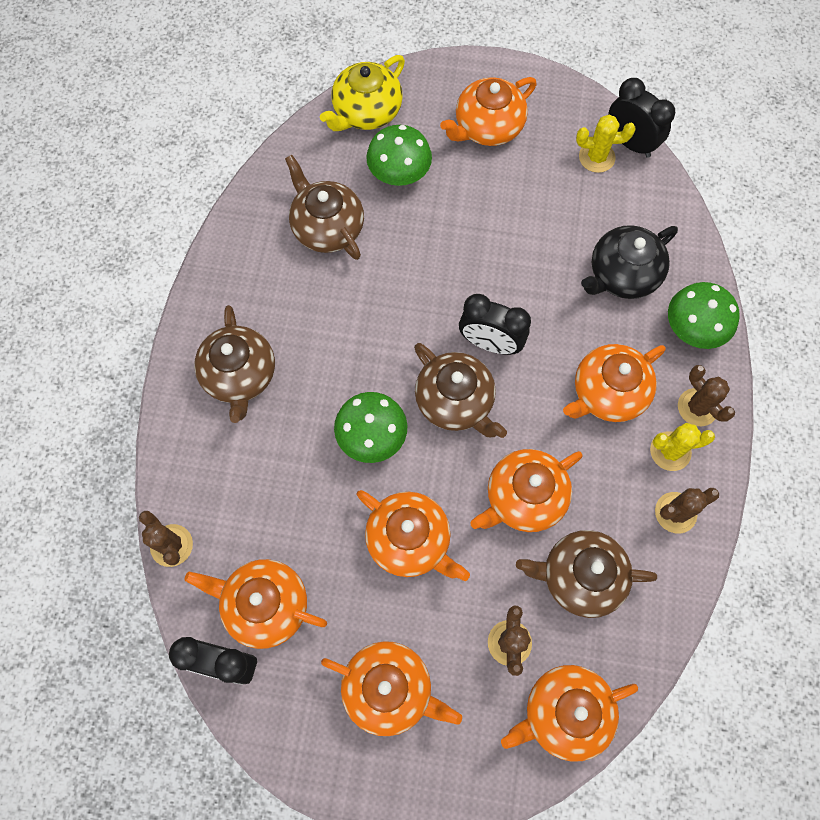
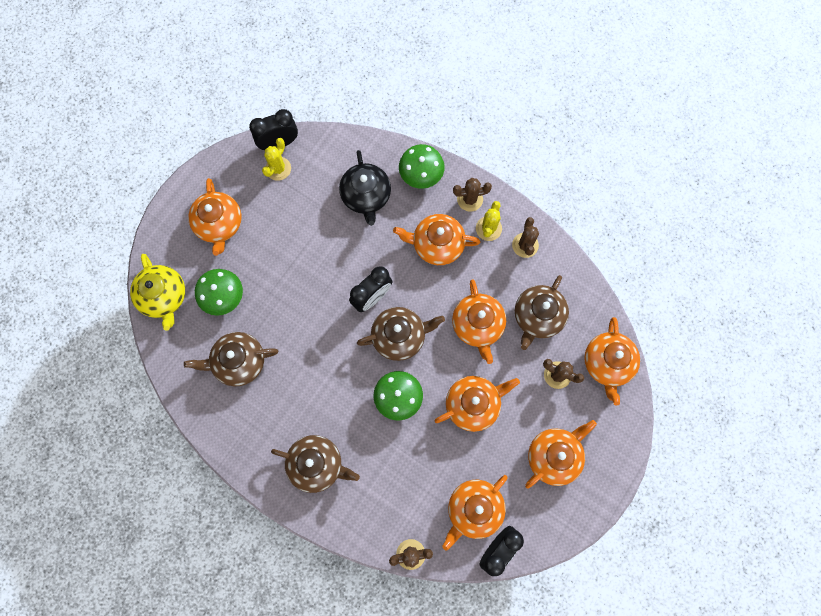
camera: 65 degrees left, 5 degrees up
orange teapot [563,344,666,422] -> orange teapot turned 105 degrees clockwise [393,214,481,265]

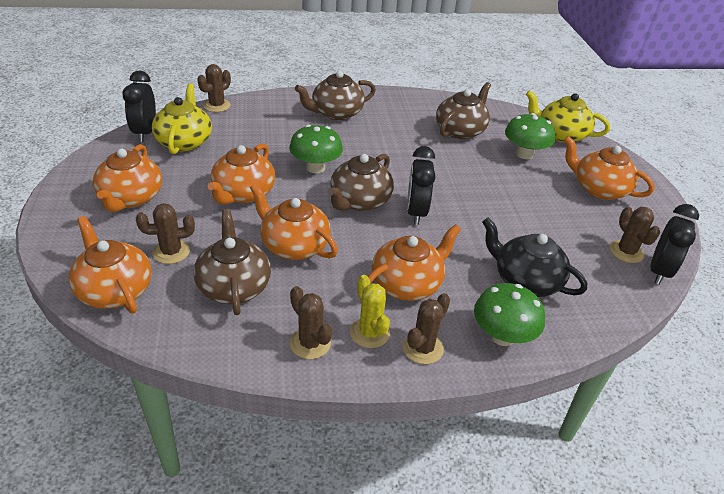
camera: 135 degrees right, 35 degrees down
yellow cactus [262,138,291,181] -> brown cactus [610,207,660,263]
orange teapot [442,475,508,551] -> yellow teapot [152,84,212,155]

